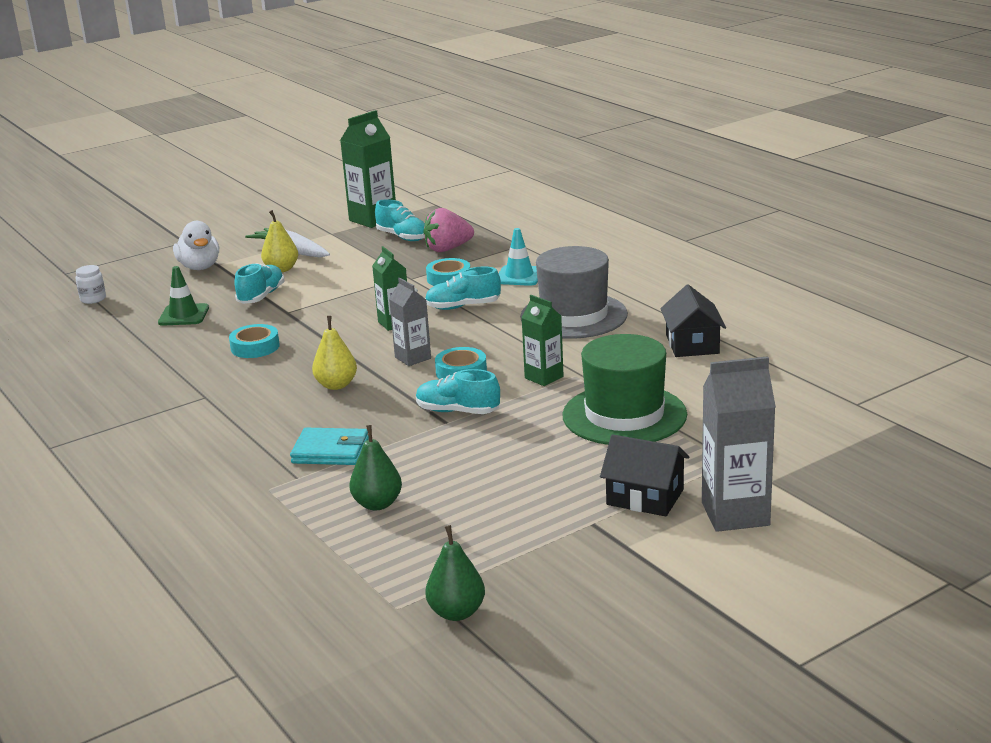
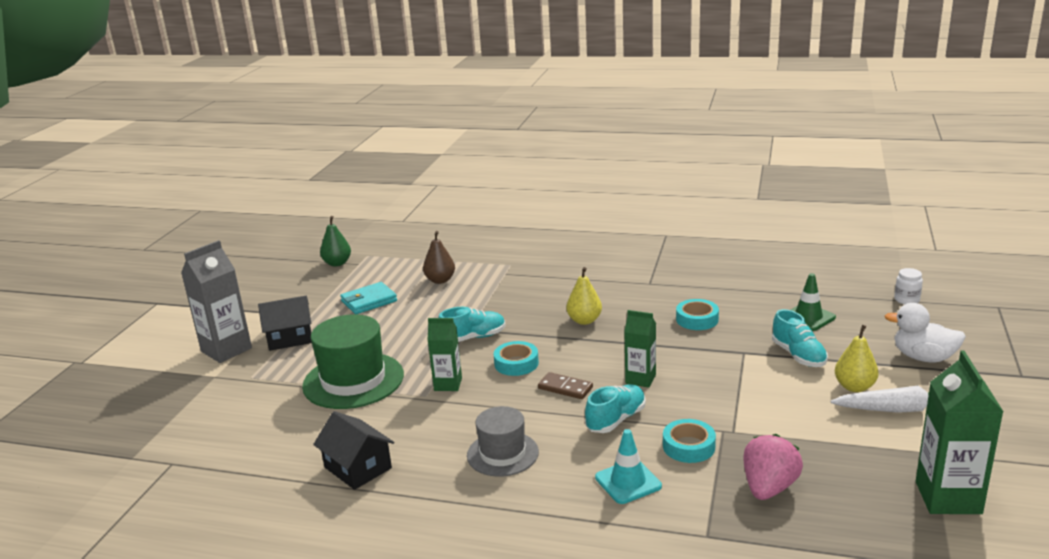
camera: 140 degrees right, 0 degrees up
turquoise wallet [290,428,369,465] -> turquoise wallet moved to [340,282,397,314]
green pear [349,425,402,510] -> brown pear [423,231,455,284]
turquoise shoe [375,199,425,241] -> none
grey carton [389,278,431,366] -> none
grey hat [520,246,628,339] -> grey hat [467,406,539,477], size x0.62
none -> brown domino [538,372,593,399]

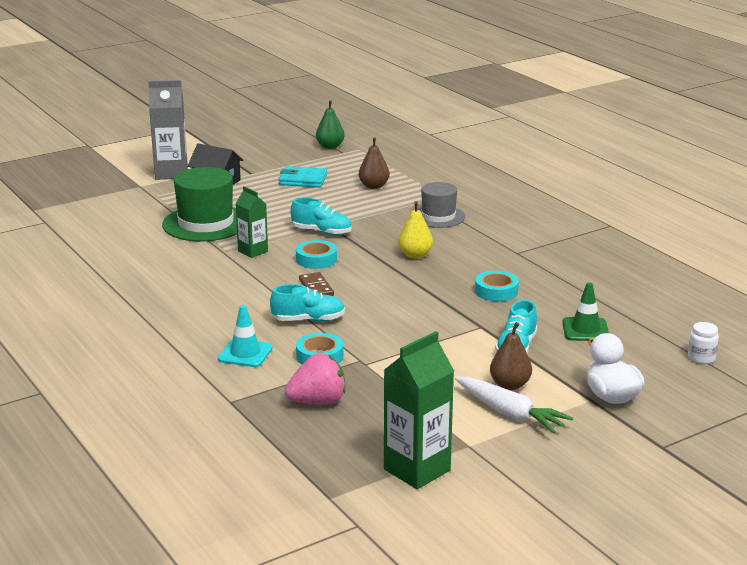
camera: 40 degrees right, 0 degrees up
black house [313,411,394,490] -> none
grey hat [467,406,539,477] -> grey hat moved to [417,182,465,228]
green carton [624,310,656,388] -> none
yellow pear [835,325,879,392] -> brown pear [490,322,532,390]

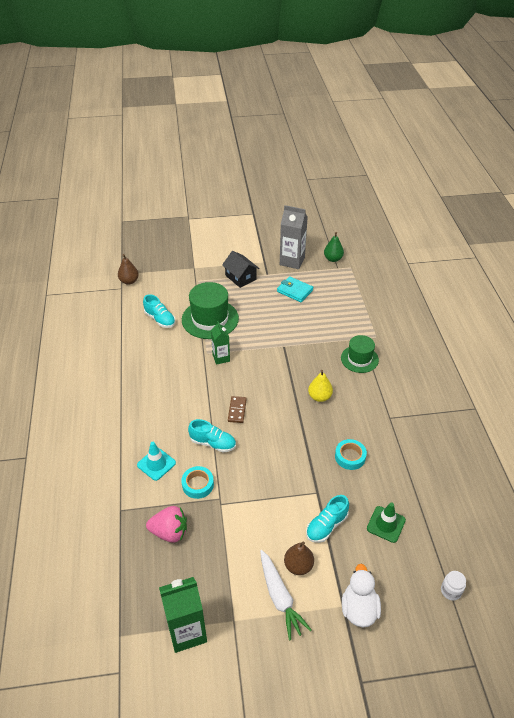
camera: 25 degrees right, 20 degrees up
grey carton [148,80,188,180] -> grey carton moved to [280,205,308,269]
turquoise shoe [290,197,352,235] -> turquoise shoe moved to [143,294,176,328]
turquoise tape [296,240,337,269] -> none
brown pear [359,137,390,189] -> brown pear moved to [118,254,139,285]
grey hat [417,182,465,228] -> green hat [341,335,379,373]

